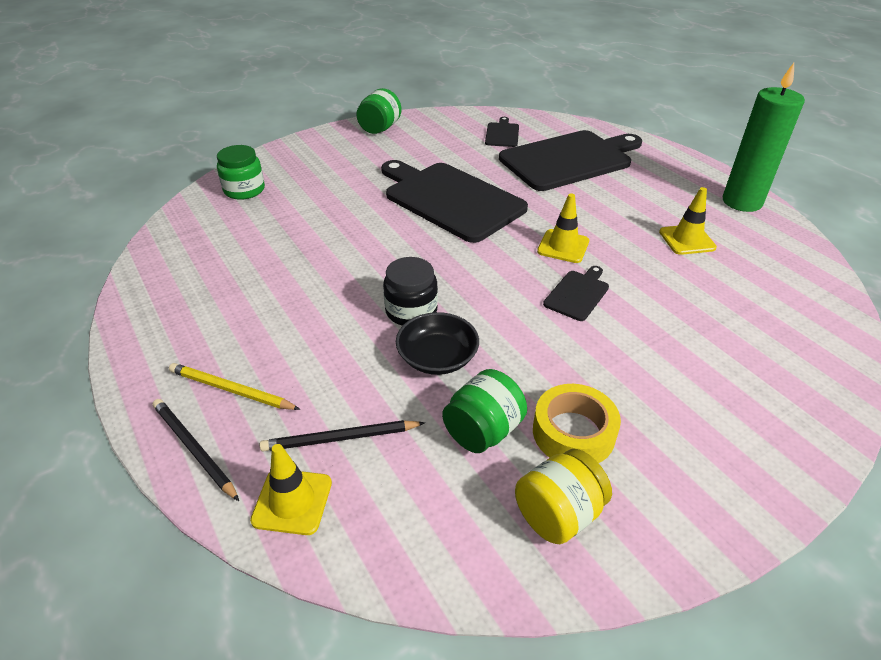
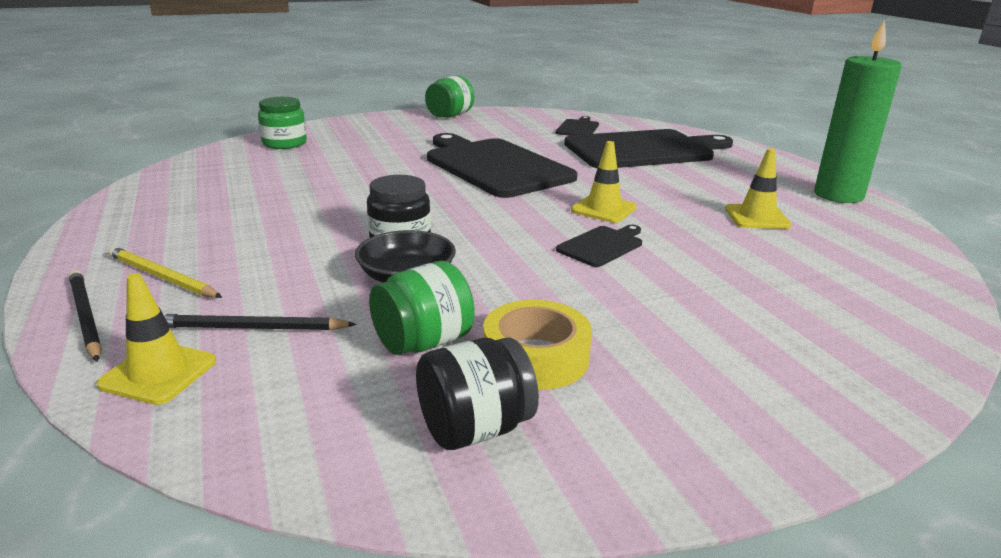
camera: 10 degrees right, 15 degrees down
yellow jar [515,449,612,544] -> black jar [416,338,539,450]

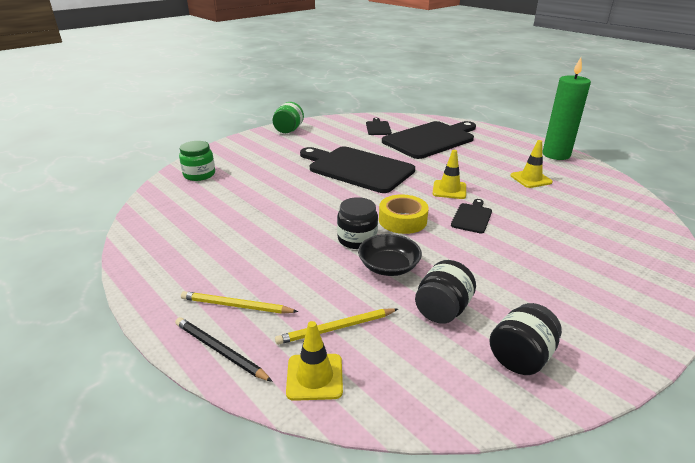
camera: 20 degrees left, 5 degrees up
black pencil [163,314,356,330] -> yellow pencil [275,308,398,345]
green jar [369,261,475,355] -> black jar [415,260,476,324]
yellow tape [483,300,592,390] -> yellow tape moved to [379,195,429,234]

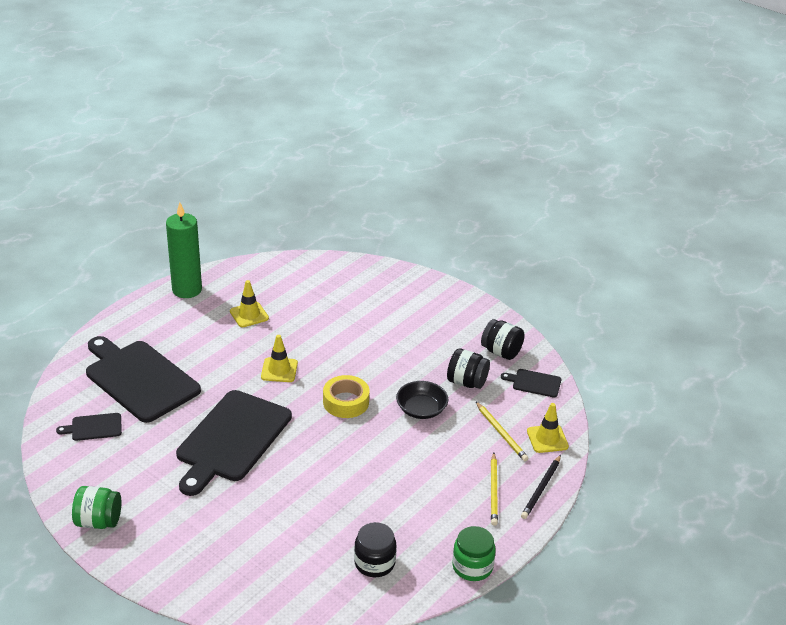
camera: 100 degrees left, 5 degrees up
green jar [179,141,215,181] -> green jar moved to [452,526,496,581]
black jar [337,197,378,249] -> black jar moved to [354,522,396,577]
black cutting board [451,199,492,233] -> black cutting board moved to [501,369,561,398]

